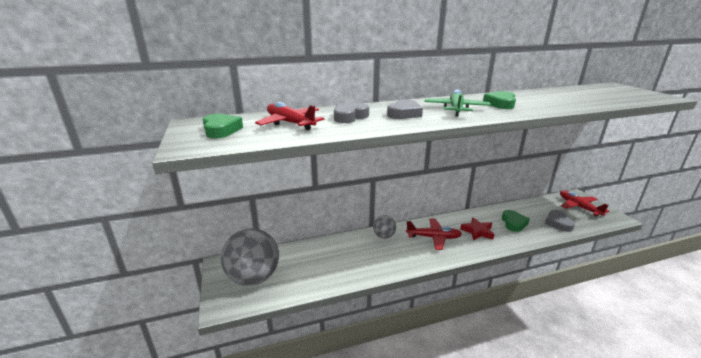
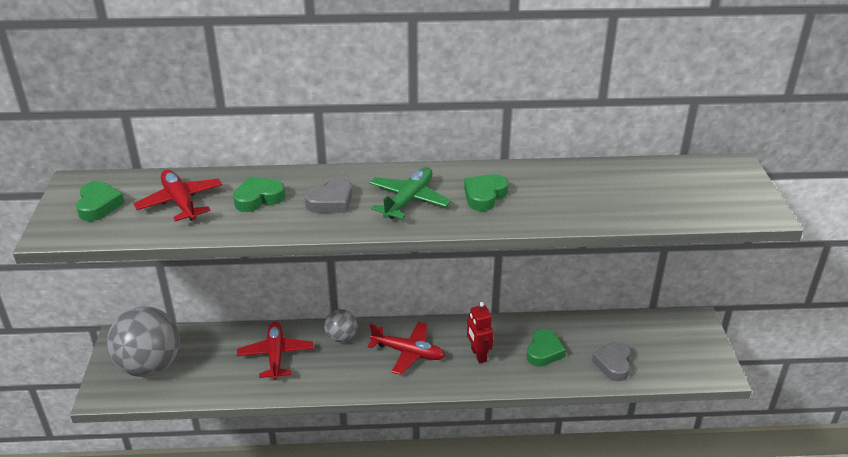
camera: 15 degrees right, 10 degrees up
grey heart [334,103,369,123] -> green heart [233,176,285,212]
red star [460,217,495,241] -> red robot [467,302,493,363]
red plane [560,191,609,216] -> red plane moved to [237,322,313,380]

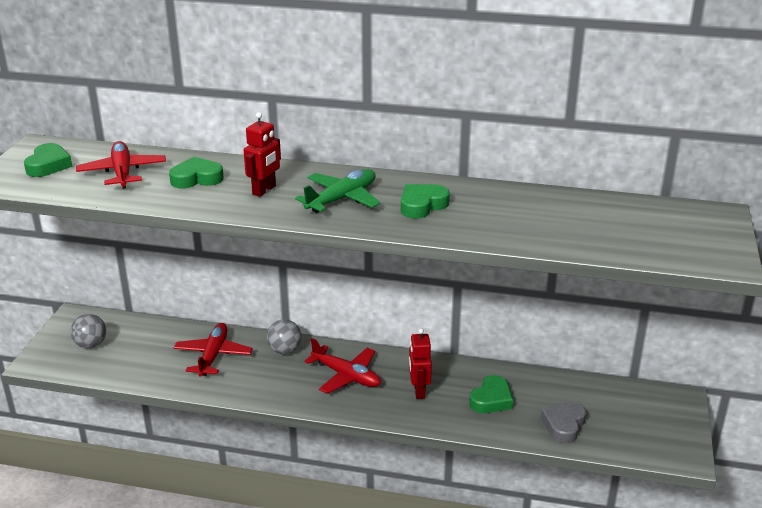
camera: 15 degrees right, 5 degrees down
grey ball [107,306,180,377] -> grey ball [70,314,106,348], size x0.49
grey heart [305,178,352,213] -> red robot [244,112,281,197]

